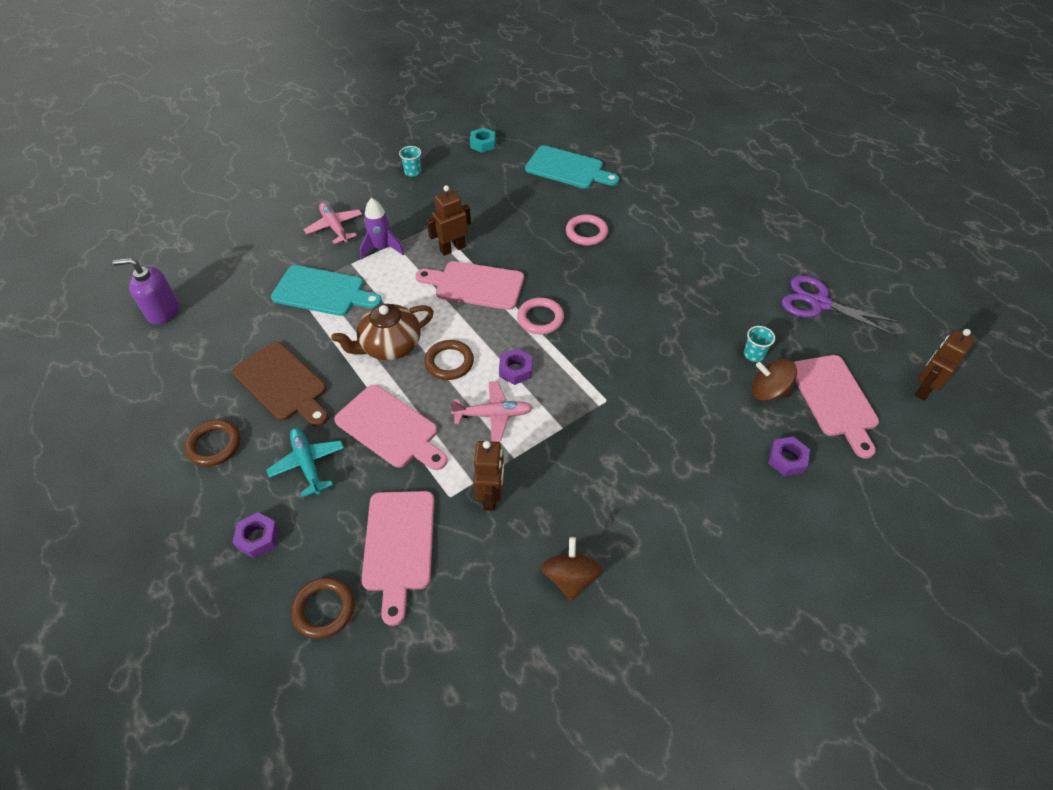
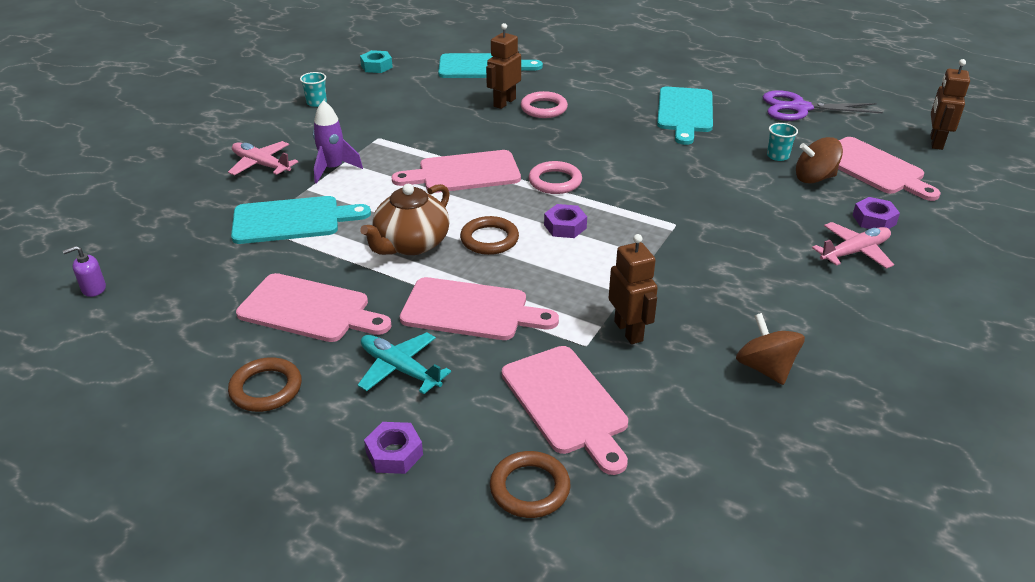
camera: 25 degrees left, 15 degrees down
purple soap dispenser [112,258,179,325] -> purple soap dispenser [63,246,106,297], size x0.55
brown cutting board [233,342,329,427] -> pink cutting board [236,273,392,342]
brown robot [426,185,471,256] -> brown robot moved to [486,23,521,109]
pink plane [450,381,533,442] -> pink plane moved to [812,222,894,269]
none -> turquoise cutting board [657,87,713,145]

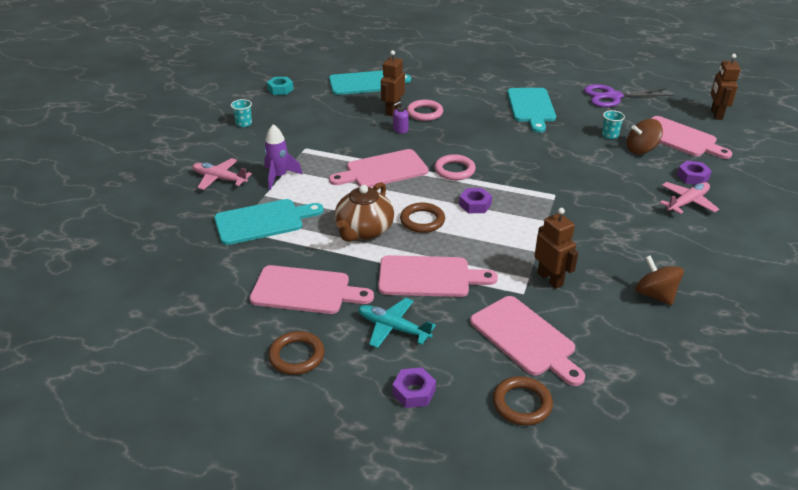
camera: 10 degrees left, 0 degrees up
purple soap dispenser [63,246,106,297] -> purple soap dispenser moved to [393,101,409,133]

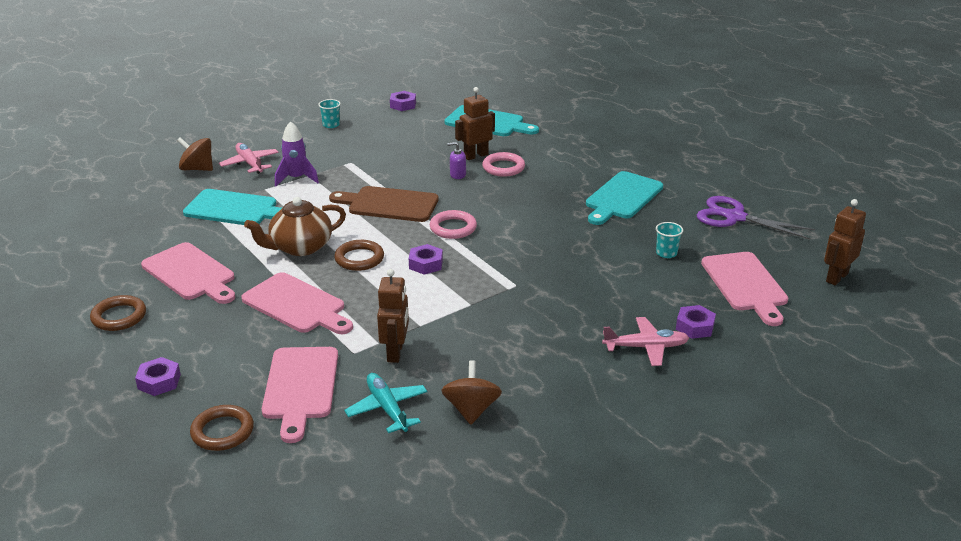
camera: 35 degrees right, 5 degrees down
turquoise nut [267,77,294,95] -> purple nut [390,91,416,111]
pink cutting board [329,149,429,187] -> brown cutting board [329,186,439,222]
turquoise plane [358,298,436,348] -> turquoise plane moved to [344,373,427,433]
brown spinning top [627,119,663,154] -> brown spinning top moved to [177,137,213,171]

